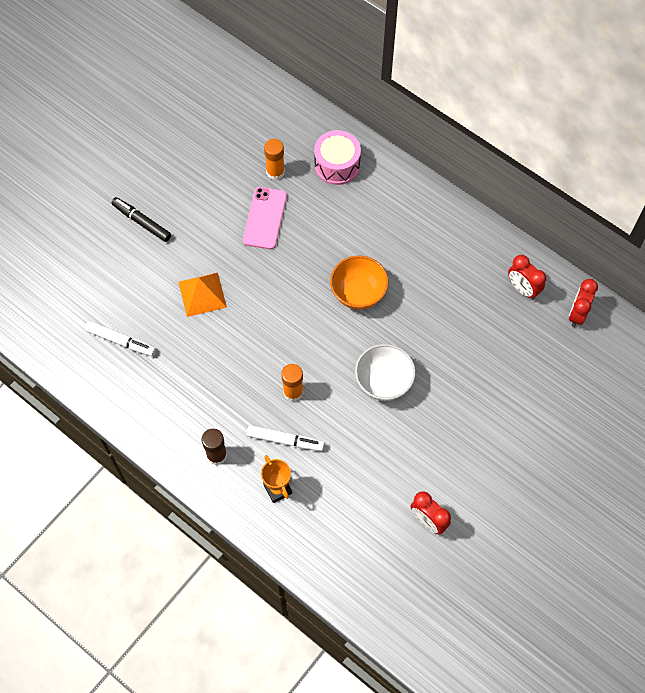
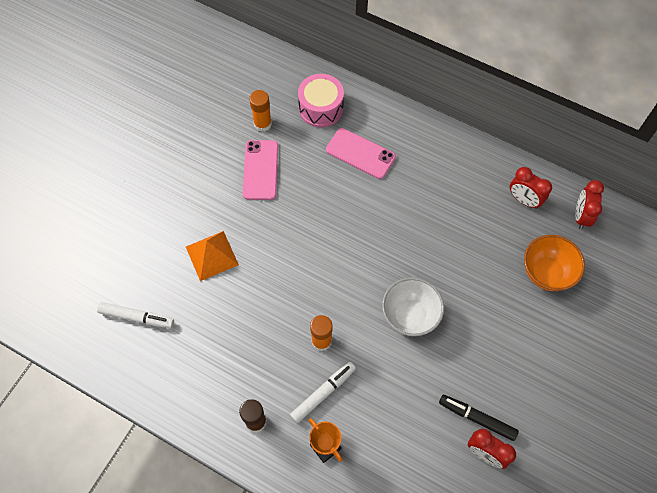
camera: 10 degrees left, 0 degrees up
black marker [111,197,171,242] -> black marker moved to [439,395,519,441]
white marker [247,425,324,451] -> white marker turned 45 degrees counterclockwise [290,362,356,423]
orange bowl [330,256,389,310] -> orange bowl moved to [524,235,585,291]
none -> pink phone [326,128,396,179]

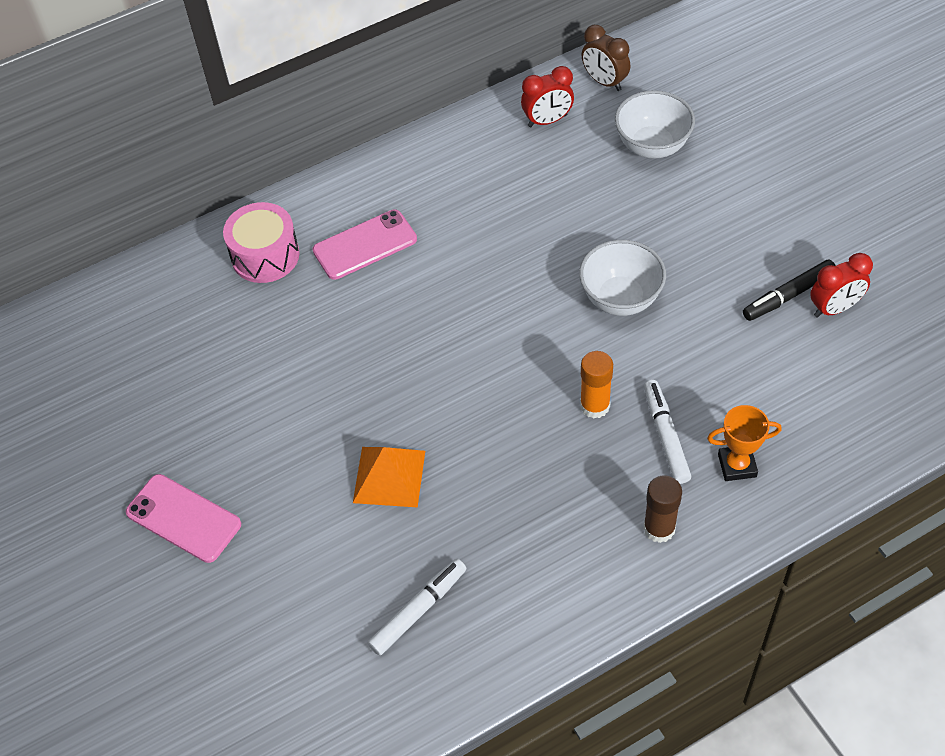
camera: 55 degrees left, 10 degrees down
pink phone [243,140,278,200] -> pink phone moved to [126,474,241,563]
orange glue stick [249,90,272,132] -> none
orange bowl [524,235,585,291] -> white bowl [615,90,695,159]
red clock [575,180,604,230] -> brown clock [582,25,630,91]

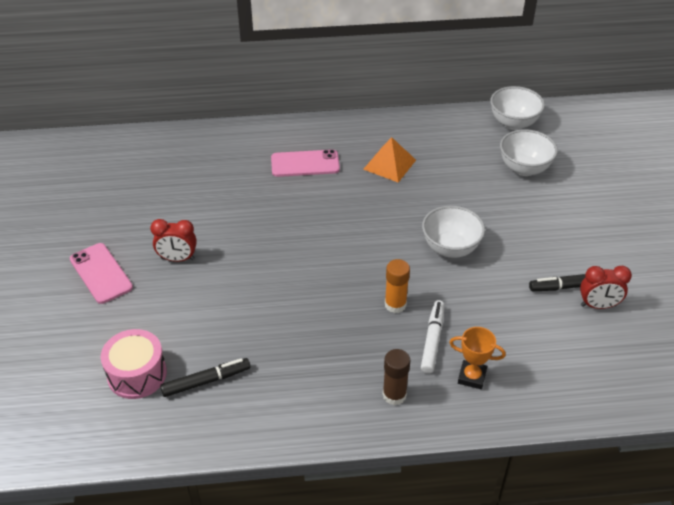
camera: 20 degrees right, 10 degrees down
pink drum [223,202,300,283] -> pink drum moved to [101,329,167,399]
orange pyramid [353,447,425,508] -> orange pyramid moved to [363,137,416,183]
white marker [368,559,467,655] -> black marker [160,358,251,397]
red clock [521,66,574,127] -> red clock moved to [150,219,197,262]
brown clock [582,25,630,91] -> white bowl [490,86,545,130]

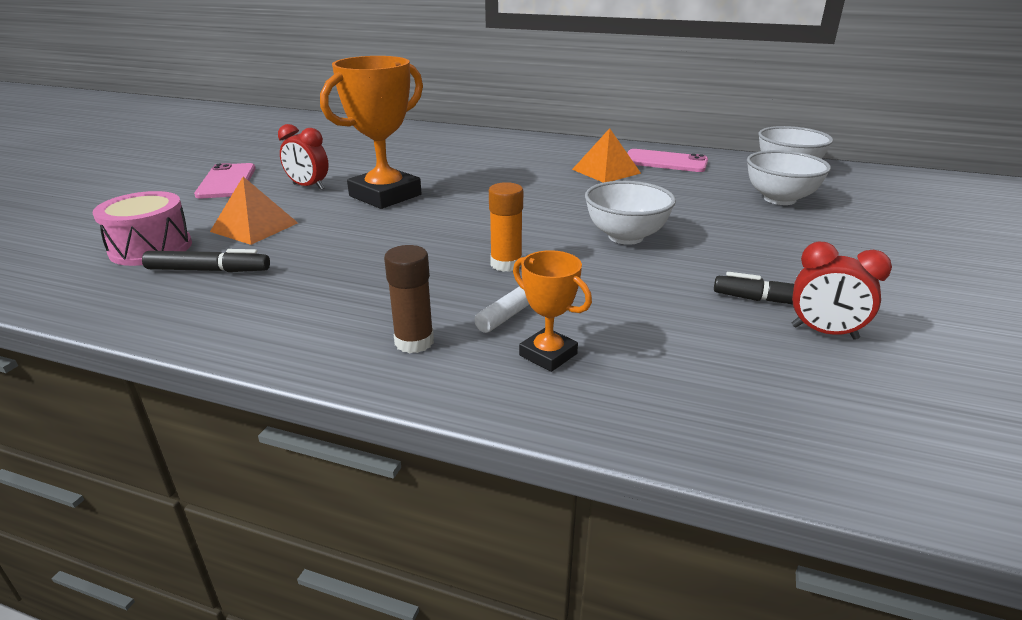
camera: 25 degrees right, 15 degrees down
pink phone [271,149,340,177] -> pink phone moved to [627,149,708,172]
none -> orange pyramid [210,177,298,245]
none -> orange trophy [320,56,423,209]

